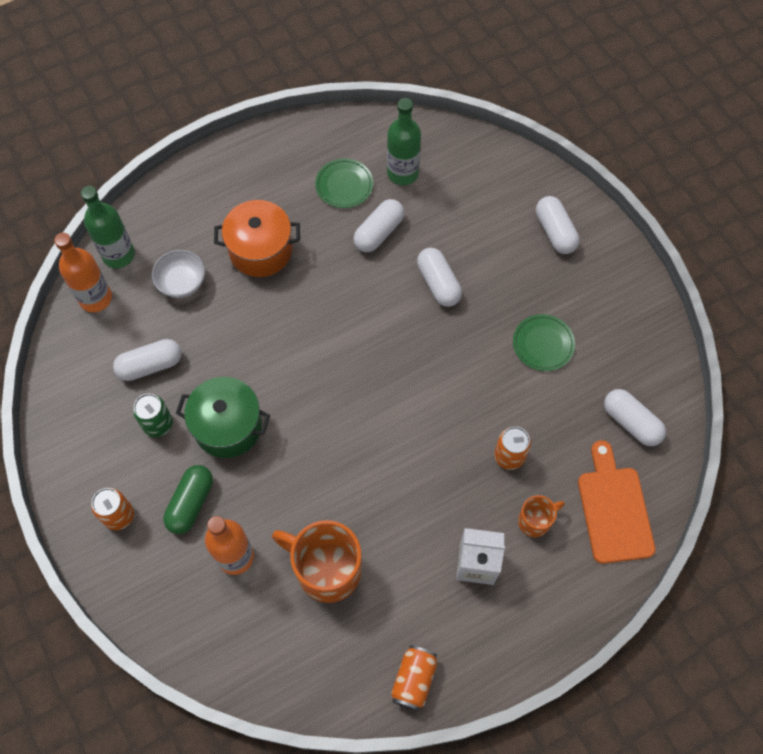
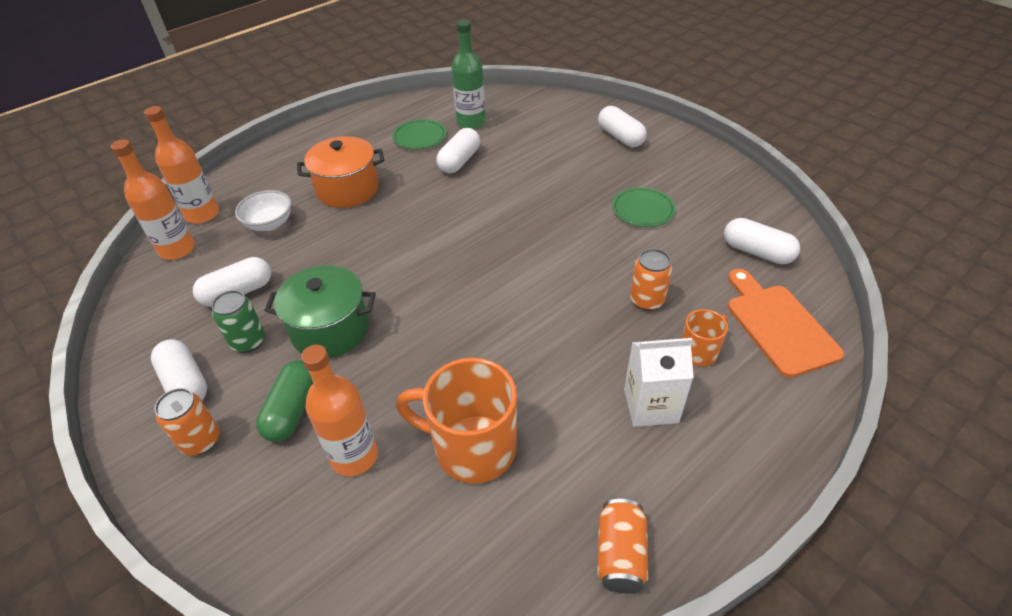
camera: 10 degrees left, 20 degrees down
green bottle [81,186,135,268] -> orange bottle [144,106,219,224]
white capsule [417,248,462,307] -> white capsule moved to [151,339,207,401]

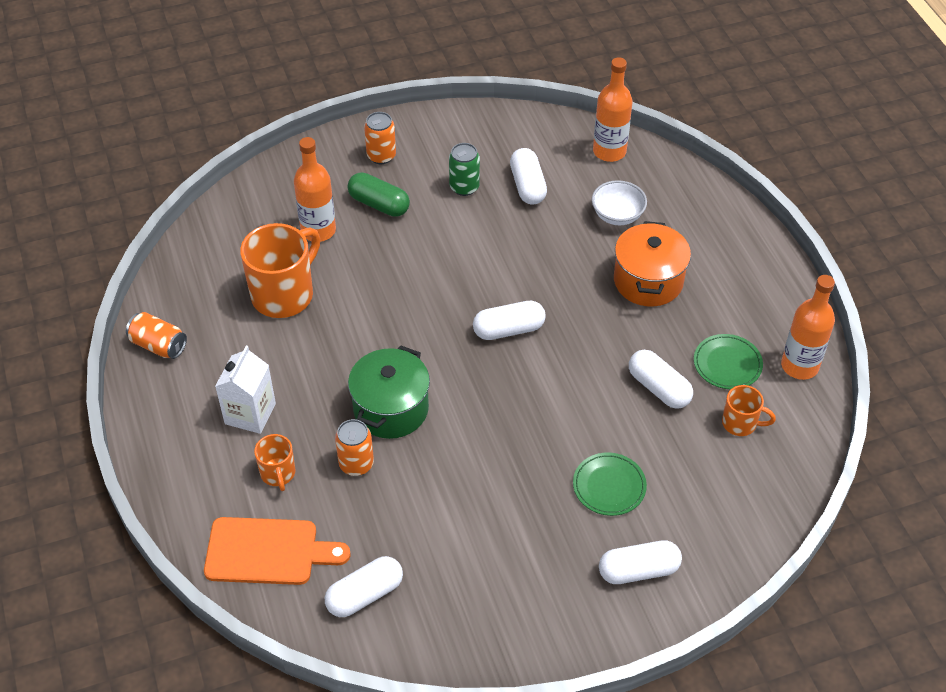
camera: 110 degrees right, 5 degrees up
orange bottle [144,106,219,224] -> orange bottle moved to [781,275,835,380]
white capsule [151,339,207,401] -> white capsule moved to [473,301,546,340]
green pot [264,265,376,358] -> green pot moved to [348,345,430,439]
green bottle [451,20,486,129] -> orange mug [722,385,776,436]
green plate [612,187,676,227] -> green plate moved to [573,453,647,516]

